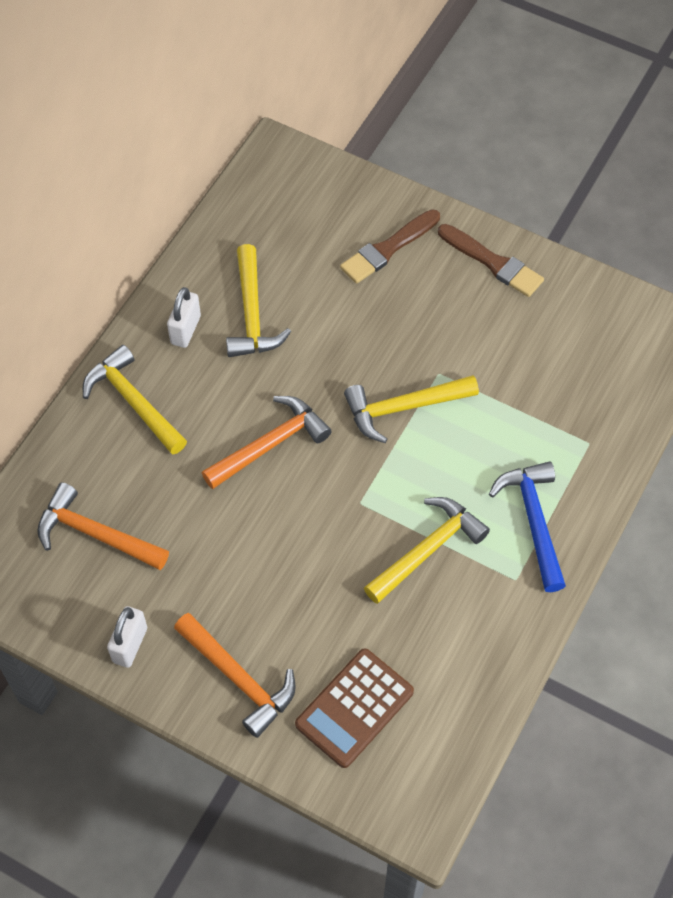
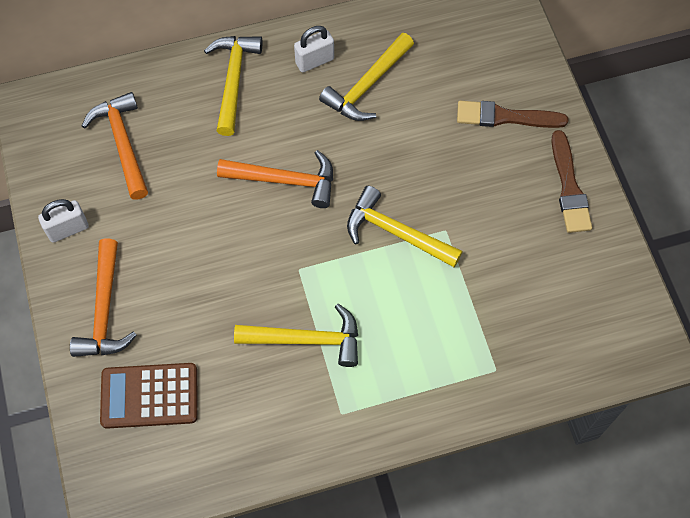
camera: 45 degrees right, 5 degrees up
blue hammer [489,461,566,592] -> none

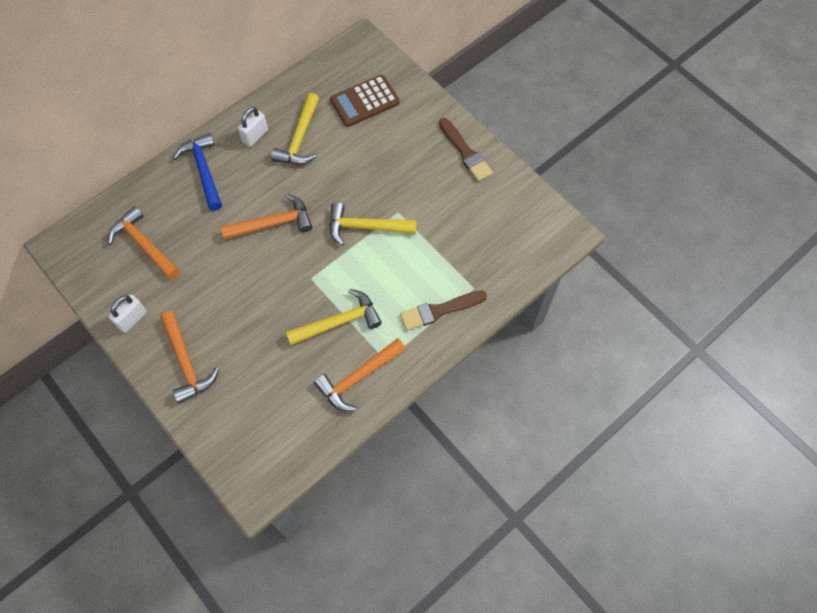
camera: 25 degrees left, 0 degrees up
brown calculator [100,363,198,429] -> brown calculator moved to [330,75,400,127]
yellow hammer [204,36,262,136] -> blue hammer [173,133,222,211]
brown brush [457,101,568,128] -> brown brush moved to [400,290,487,331]
none -> orange hammer [314,338,406,411]

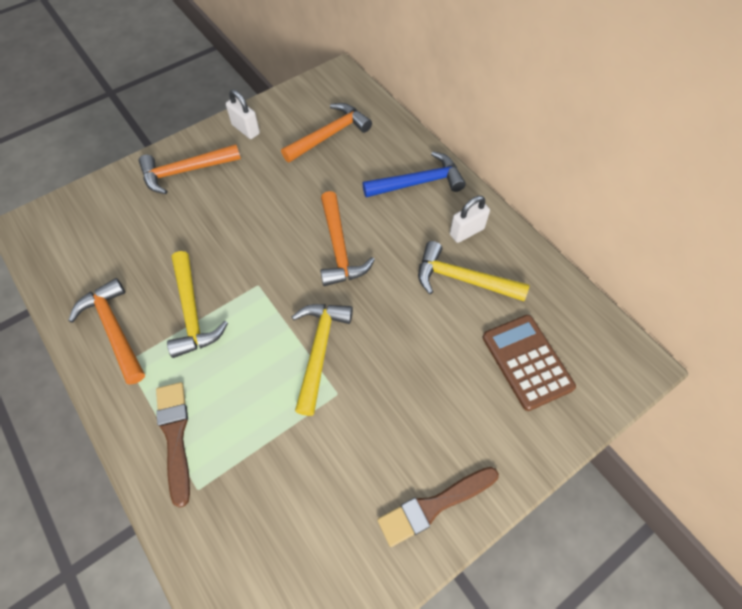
camera: 95 degrees right, 5 degrees down
white padlock [238,107,268,147] -> white padlock turned 75 degrees counterclockwise [450,196,490,243]

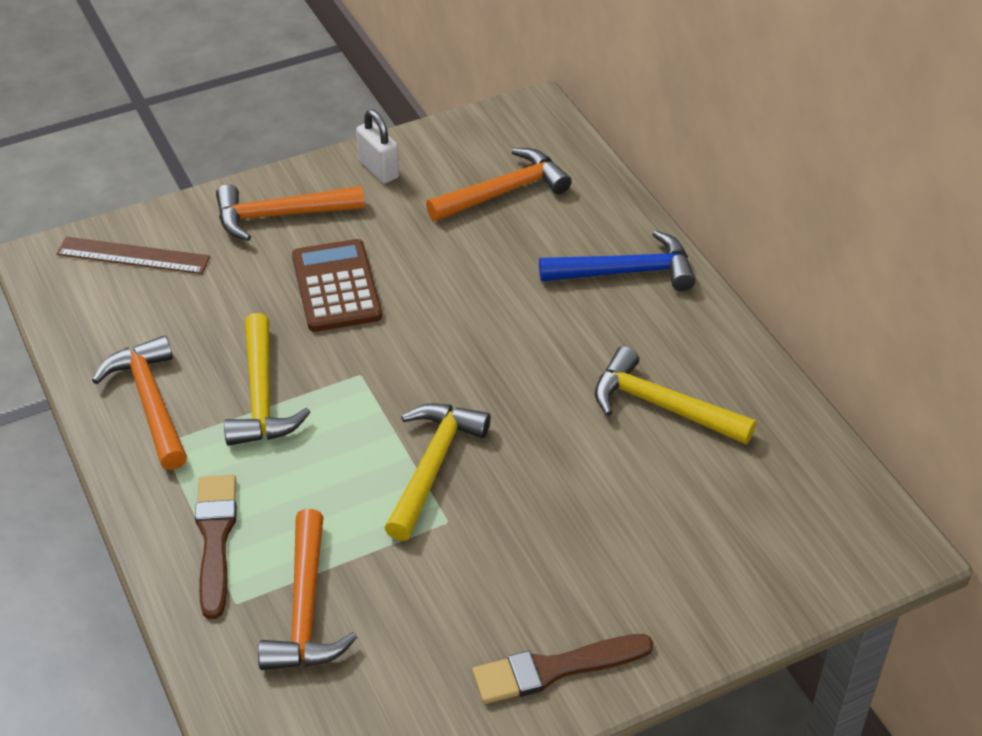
camera: 10 degrees right, 15 degrees down
orange hammer [320,191,375,286] -> orange hammer moved to [258,509,357,670]
white padlock [450,196,490,243] -> none
brown calculator [483,315,576,411] -> brown calculator moved to [292,239,382,332]
none -> brown ruler [56,237,210,274]

